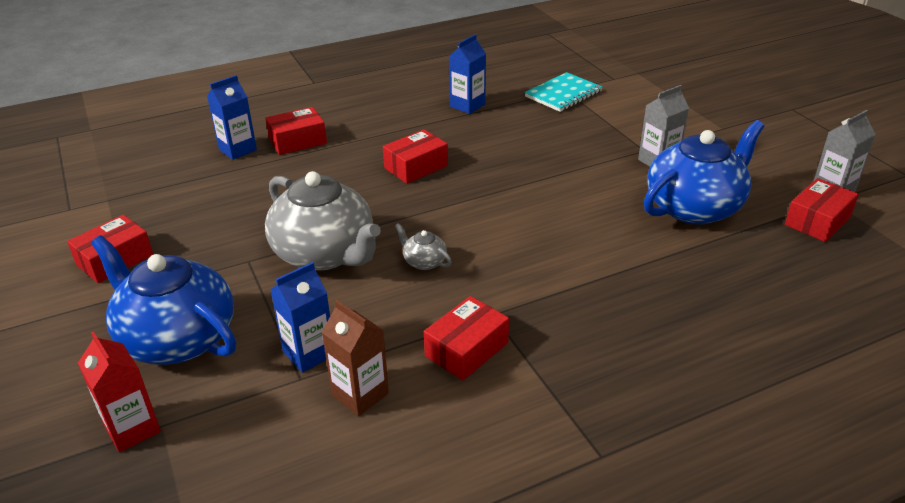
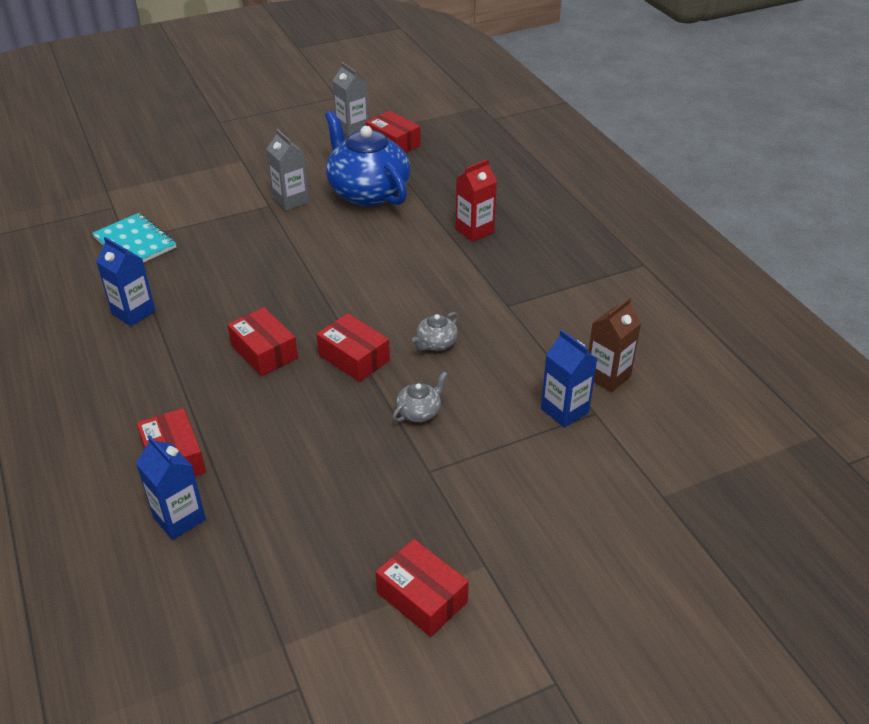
camera: 90 degrees left, 5 degrees up
red carton [78,332,161,453] -> red carton moved to [456,159,497,242]
blue teapot [91,235,236,365] -> none
grey teapot [265,171,381,270] -> grey teapot [392,372,448,422], size x0.41
red box [424,296,509,381] -> red box moved to [317,313,390,382]

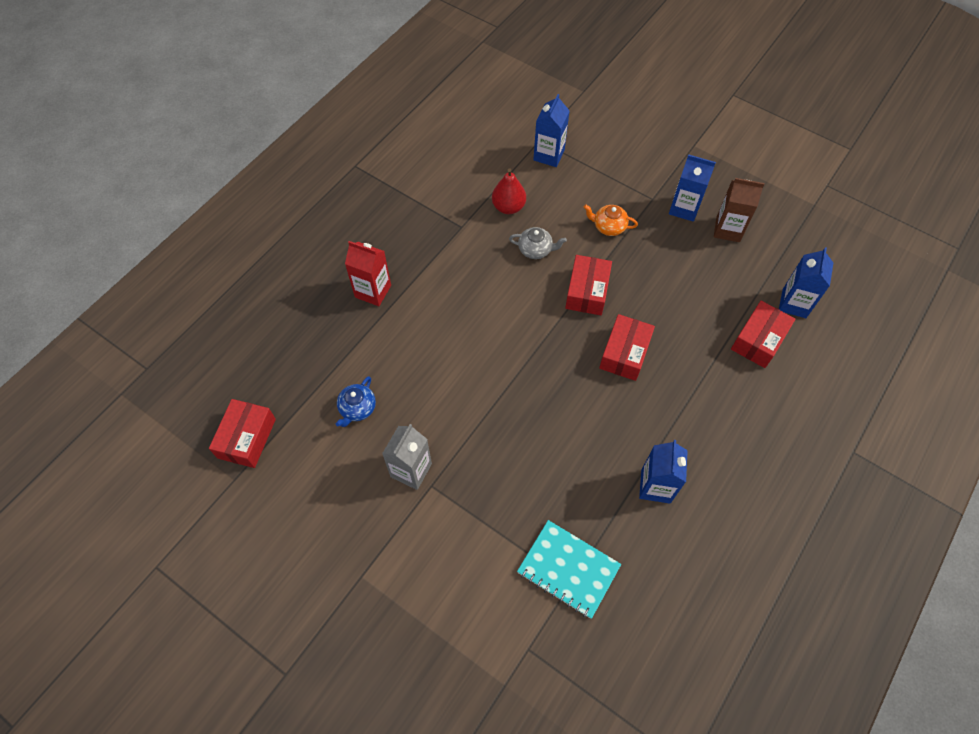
camera: 120 degrees left, 20 degrees up
turquoise notebook [92,213,176,263] -> turquoise notebook turned 75 degrees counterclockwise [517,520,621,619]
blue teapot [325,111,410,207] -> blue teapot [336,376,376,427], size x0.41
grey carton [332,62,369,136] -> none
red box [376,539,469,637] -> none
grey teapot [392,372,448,422] -> orange teapot [584,204,638,236]
brown carton [588,297,641,392] -> brown carton moved to [714,178,765,242]
none -> red pear [492,168,526,214]
none -> blue carton [669,154,716,222]

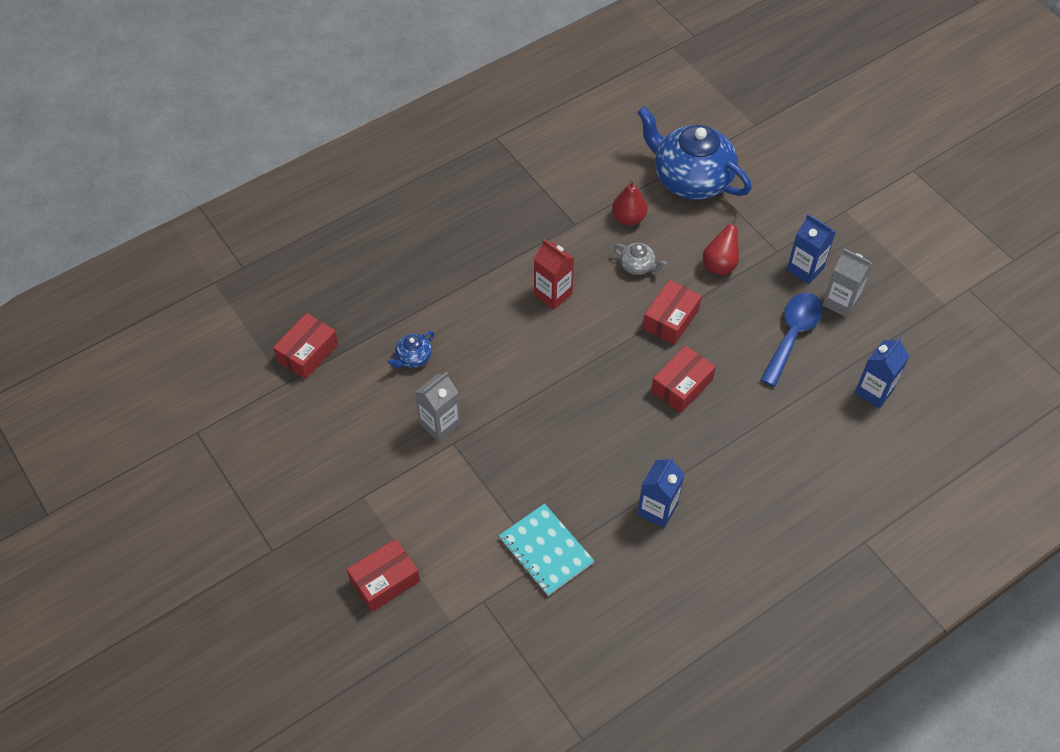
camera: 20 degrees right, 5 degrees down
red carton [345,241,391,306] -> red carton moved to [534,239,574,310]
blue carton [533,94,570,167] -> blue teapot [637,106,752,200]
orange teapot [584,204,638,236] -> red pear [703,214,739,276]
brown carton [714,178,765,242] -> grey carton [822,249,872,318]
red box [731,301,795,368] -> red box moved to [347,539,420,612]
none -> blue spoon [760,292,823,387]

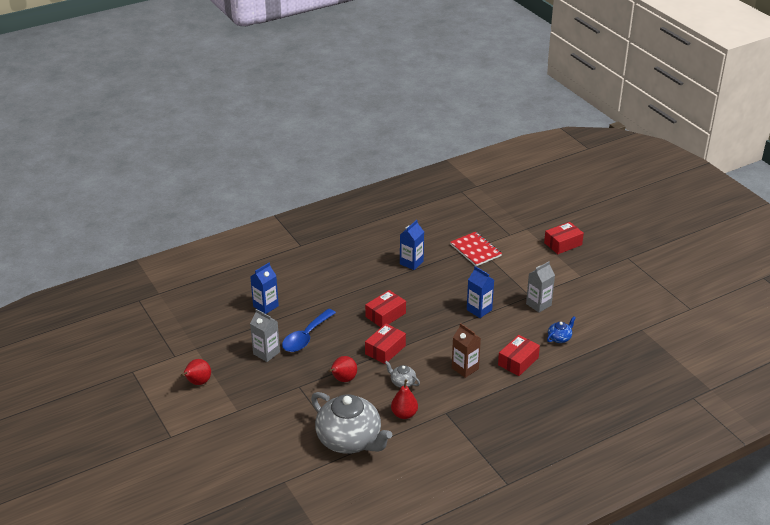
camera: 175 degrees left, 20 degrees down
red box [273,313,338,379] -> red box moved to [498,335,540,376]
turquoise notebook [499,503,594,596] -> red notebook [450,232,502,266]
red carton [534,239,574,310] -> brown carton [452,323,481,378]
blue teapot [637,106,752,200] -> grey teapot [311,392,392,454]
blue carton [787,214,836,284] -> blue carton moved to [467,266,494,318]
none -> red pear [181,359,211,385]

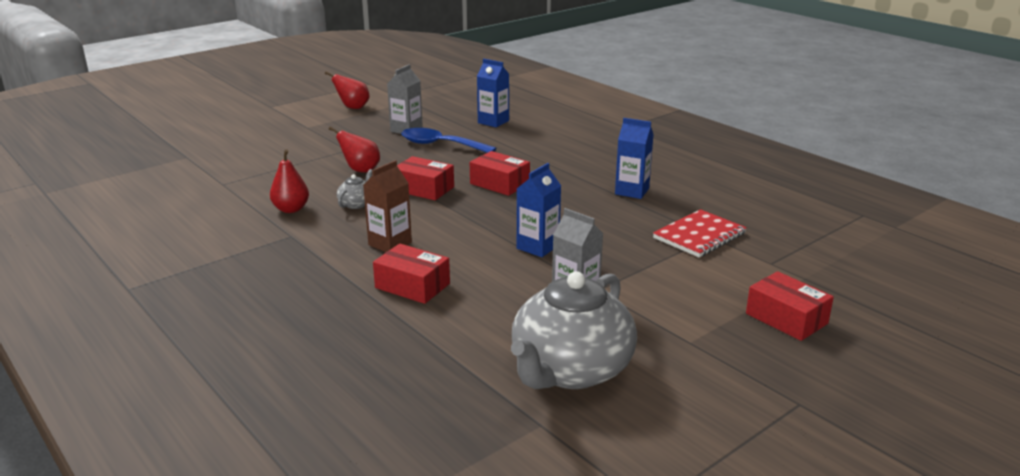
camera: 80 degrees right, 10 degrees down
grey teapot [311,392,392,454] -> grey teapot moved to [511,271,637,389]
blue teapot [547,316,576,343] -> none

